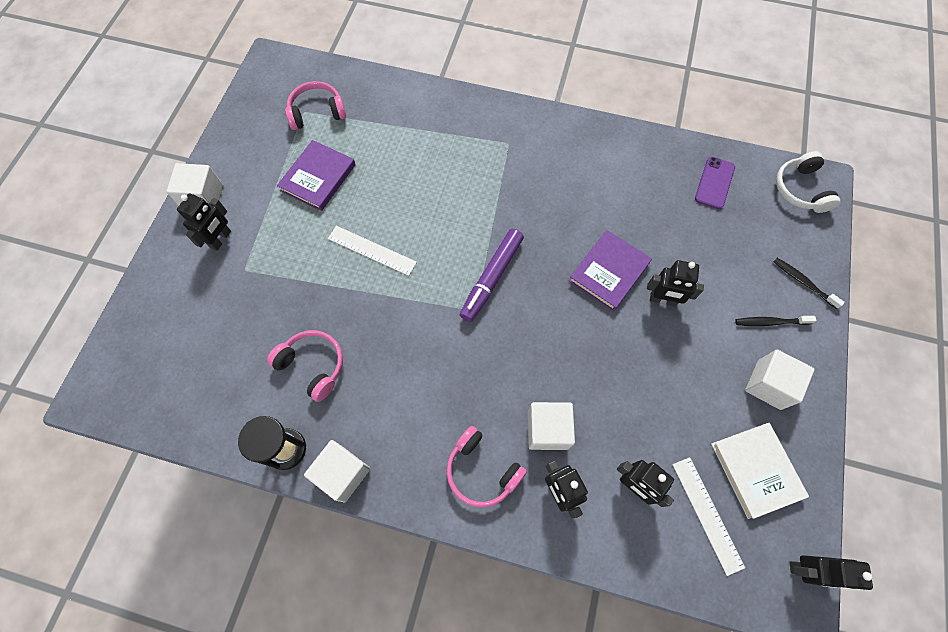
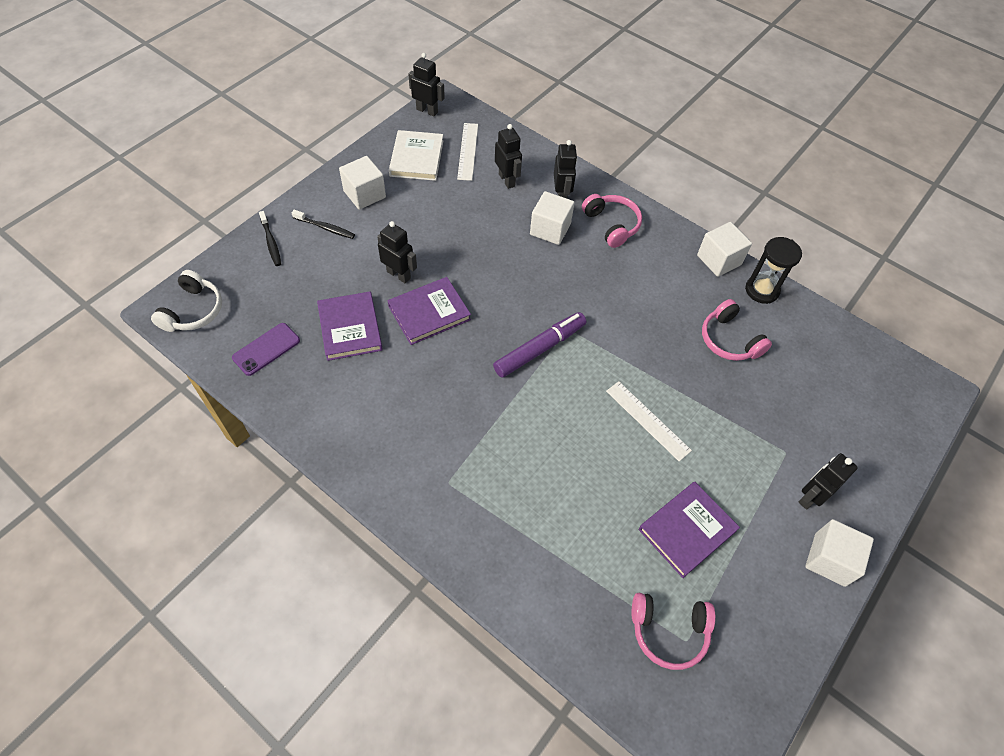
camera: 160 degrees left, 10 degrees down
none -> purple book [317,292,383,361]

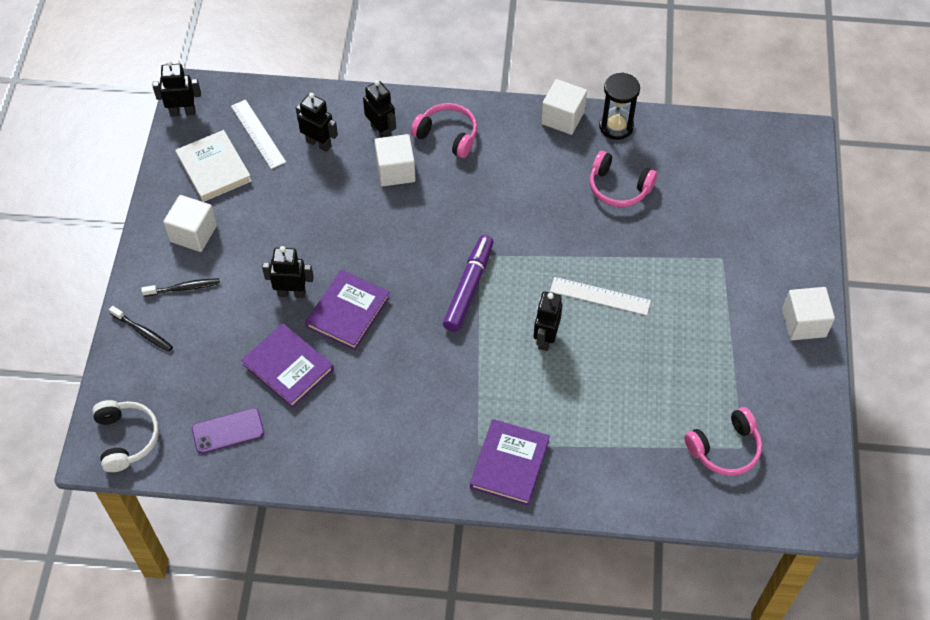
camera: 30 degrees left, 0 degrees up
purple phone [232,323,300,376] -> purple phone turned 60 degrees clockwise [192,408,264,454]
purple book [639,482,740,578] -> purple book moved to [470,419,550,506]
black robot [798,453,858,510] -> black robot moved to [533,292,562,351]

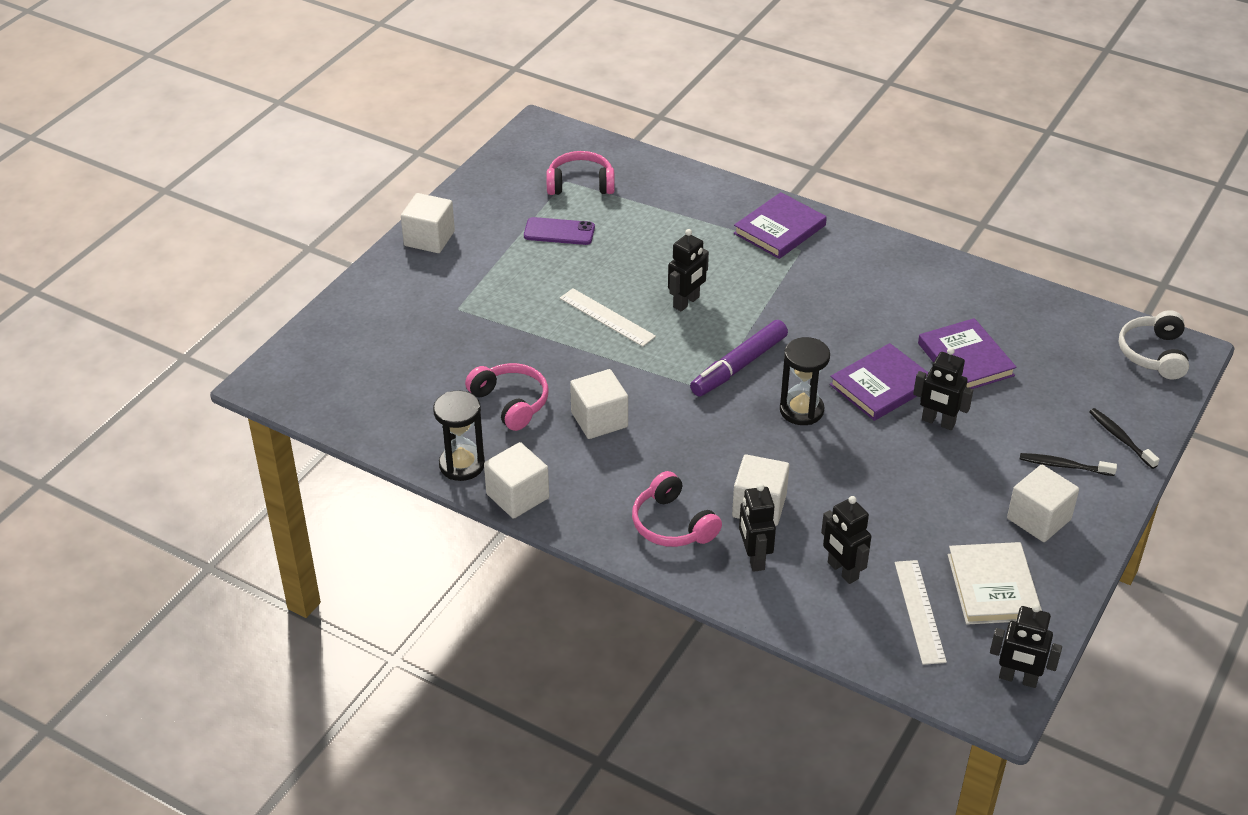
camera: 155 degrees left, 15 degrees down
purple phone [192,408,264,454] -> purple phone moved to [524,217,595,245]
none -> white cube [570,369,628,439]
none -> black hourglass [780,337,830,425]

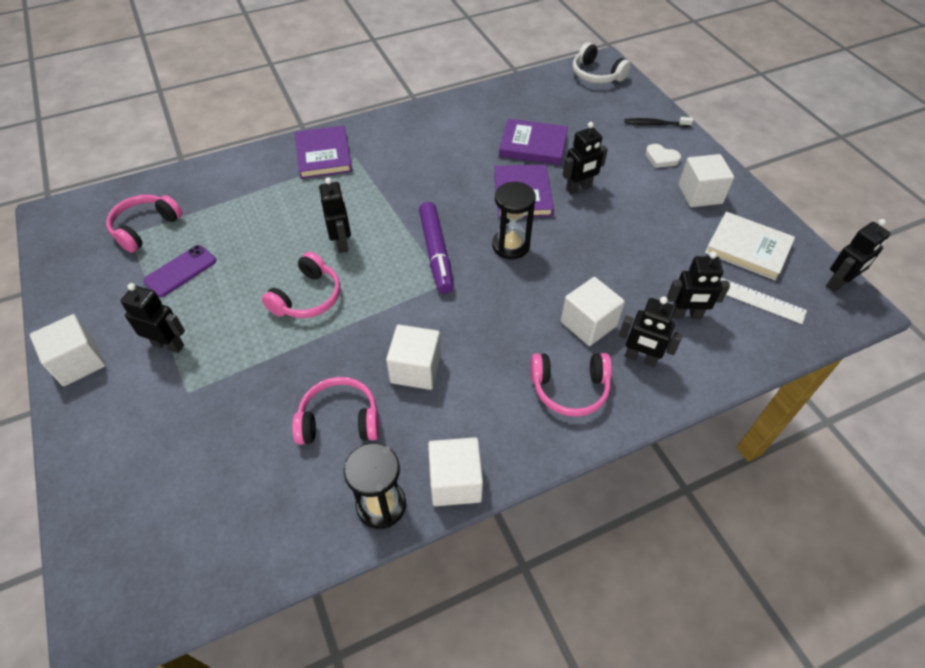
camera: 55 degrees left, 10 degrees up
white ruler [560,288,656,347] -> pink headphones [262,252,340,318]
black toothbrush [1020,453,1117,476] -> white heart [645,144,681,168]
none -> black robot [121,283,185,353]

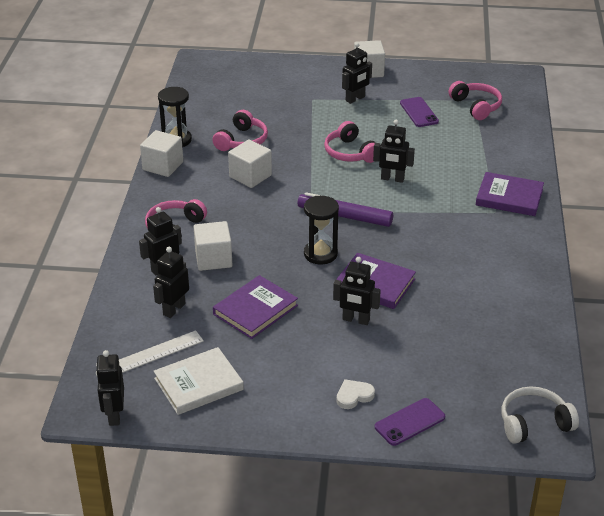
camera: 120 degrees right, 15 degrees down
purple book [499,119,568,165] -> purple book moved to [213,275,298,339]
black robot [563,122,608,194] -> black robot turned 75 degrees counterclockwise [333,257,381,325]
black toothbrush [625,117,693,127] -> purple phone [375,398,445,446]
white cube [678,154,734,207] -> none

